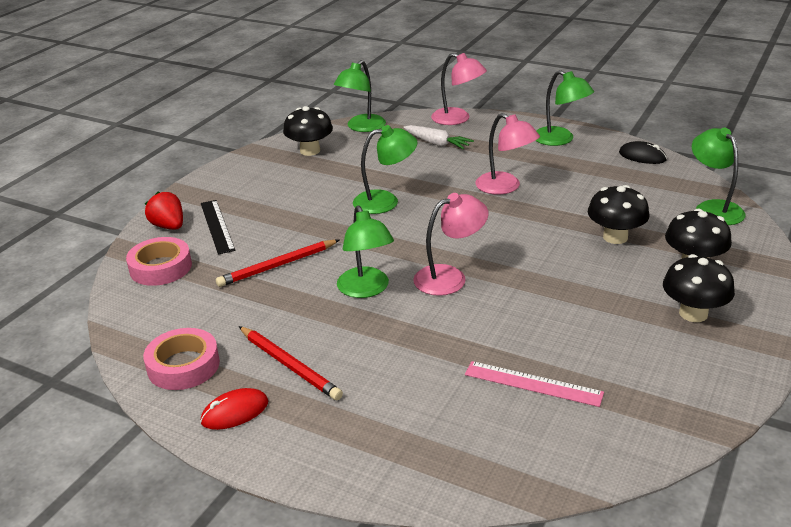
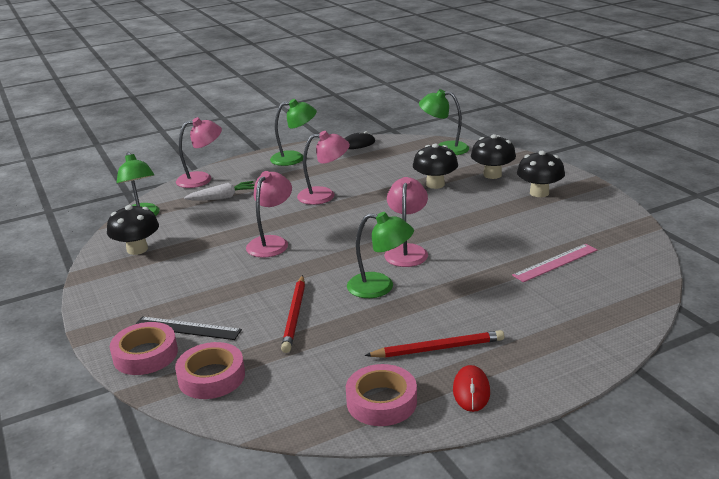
camera: 55 degrees left, 5 degrees down
red strawberry [145,192,183,229] -> pink tape [110,322,178,375]
green lamp [353,125,418,214] -> pink lamp [246,171,292,258]

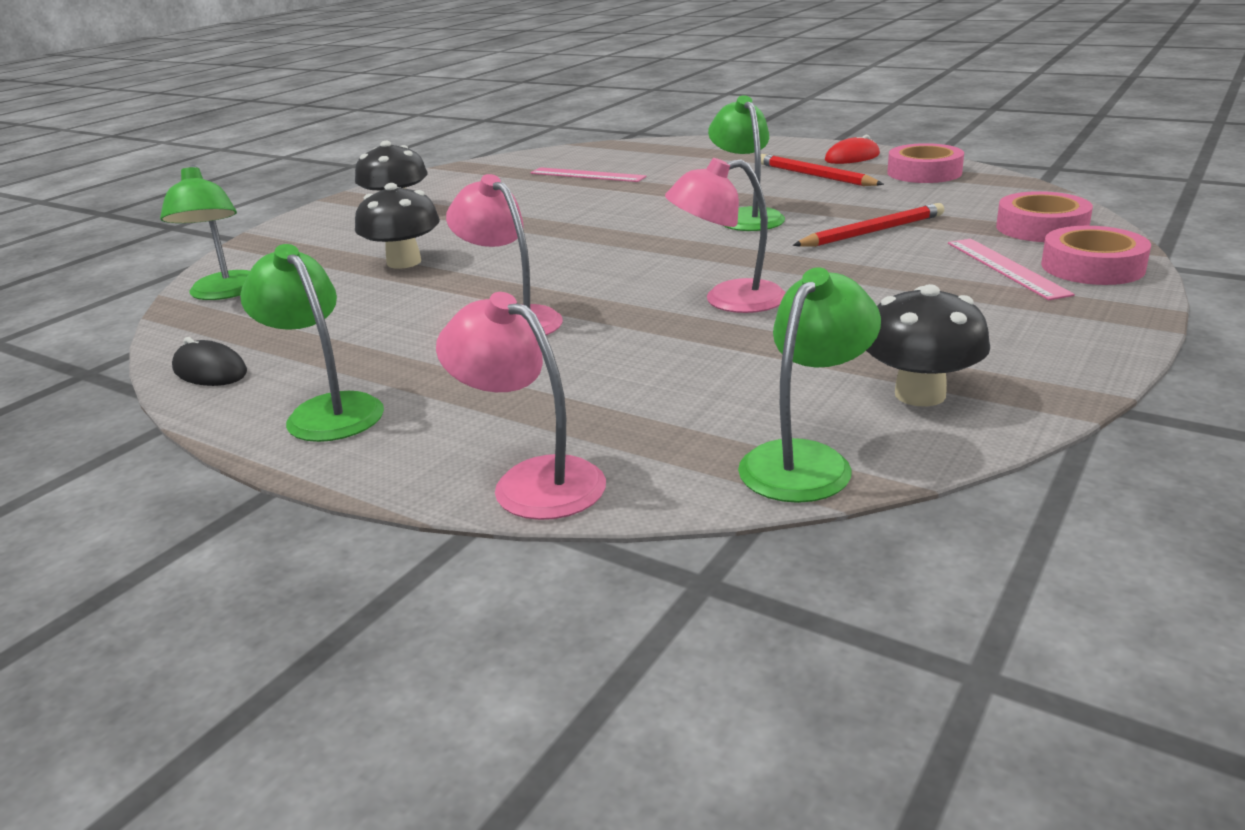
camera: 120 degrees left, 0 degrees up
black ruler [136,317,242,340] -> pink ruler [948,238,1075,300]
white carrot [184,181,255,200] -> none
pink lamp [384,177,428,267] -> none
black mushroom [471,134,516,179] -> none

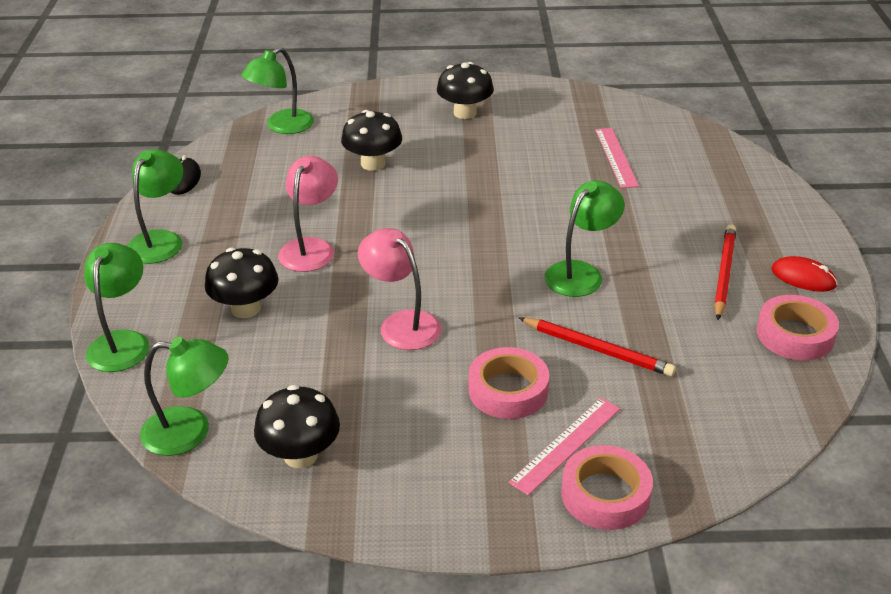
camera: 55 degrees right, 10 degrees up
pink lamp [436,292,606,520] -> green lamp [84,243,150,372]
pink tape [996,191,1093,242] -> pink tape moved to [469,347,549,419]
none -> black mushroom [205,248,279,318]

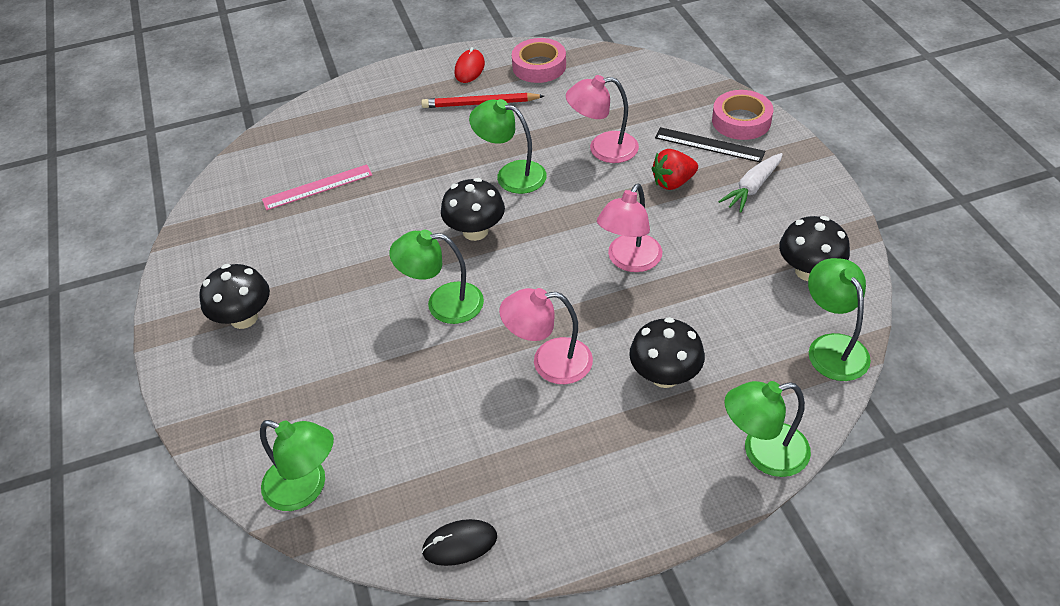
camera: 105 degrees left, 10 degrees up
green lamp [127,149,183,264] -> green lamp moved to [389,230,484,324]
black mushroom [341,110,402,171] -> black mushroom moved to [441,178,505,241]
pink tape [469,347,549,419] -> red strawberry [651,149,698,190]
pink ruler [509,398,620,495] -> black ruler [655,127,765,163]
red pencil [519,318,676,377] -> pink lamp [566,75,639,163]
none -> white carrot [718,153,783,213]

